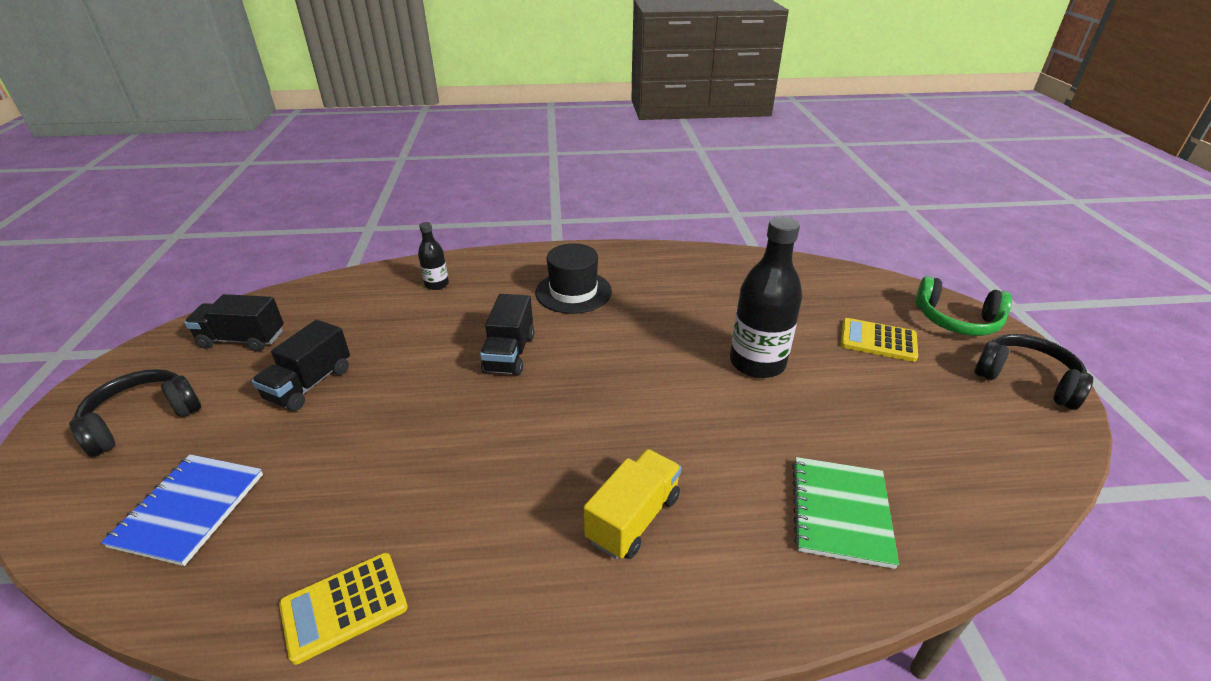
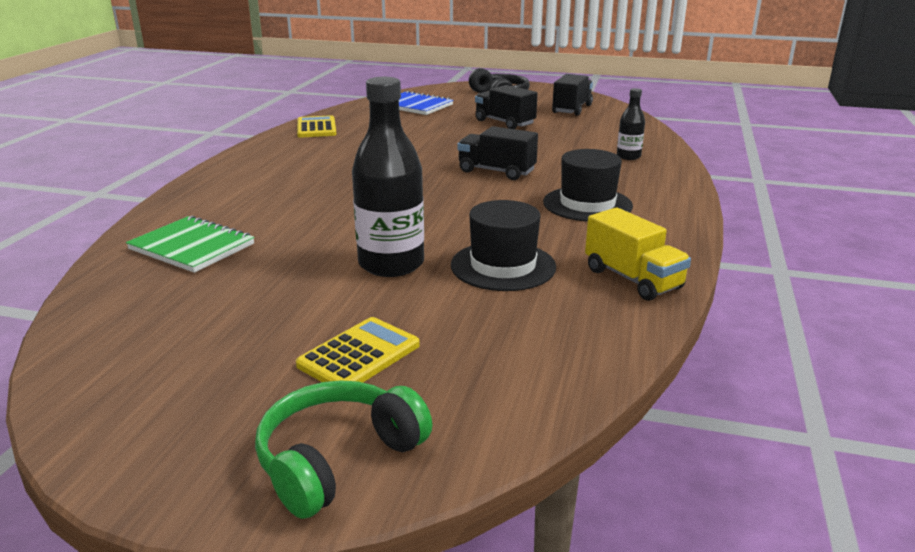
camera: 110 degrees right, 10 degrees down
yellow truck [584,449,681,559] -> yellow truck moved to [585,207,691,301]
black headphones [974,334,1093,410] -> none
none -> black hat [451,200,556,291]

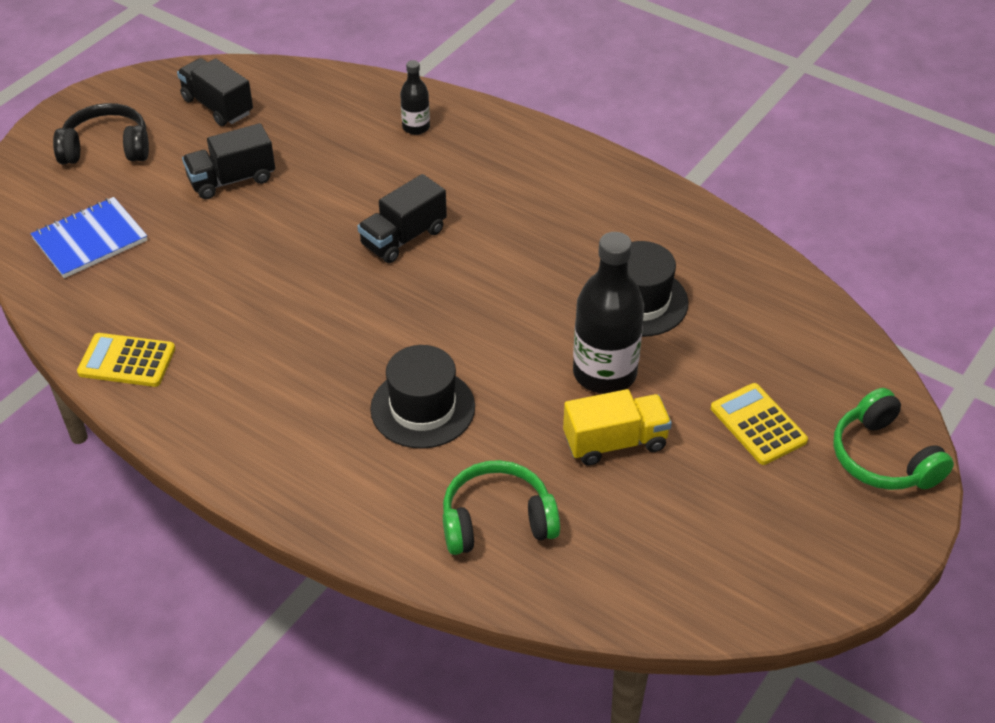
camera: 70 degrees left, 20 degrees up
green notebook [126,215,255,273] -> green headphones [443,460,560,555]
black hat [543,149,633,222] -> black hat moved to [370,345,475,449]
yellow truck [585,207,691,301] -> yellow truck moved to [563,389,672,466]

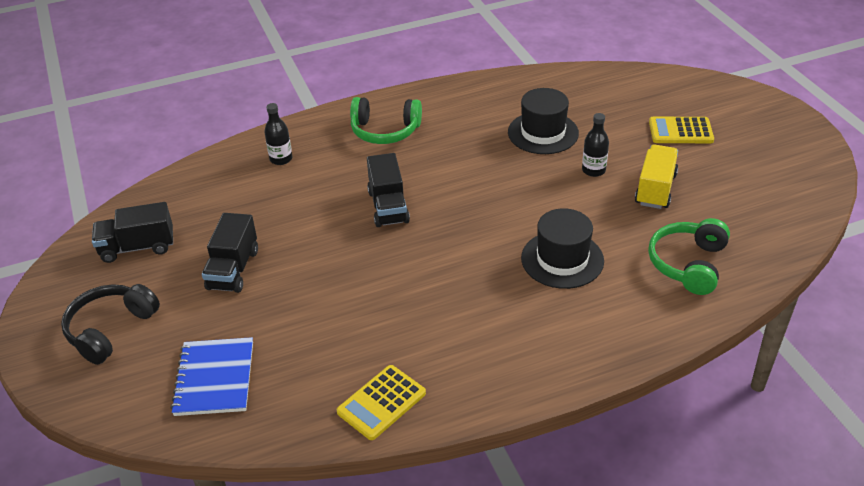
camera: 55 degrees left, 5 degrees down
black bottle [573,232,644,394] -> black bottle [582,113,609,177], size x0.51
green headphones [833,388,954,490] -> green headphones moved to [350,97,422,144]

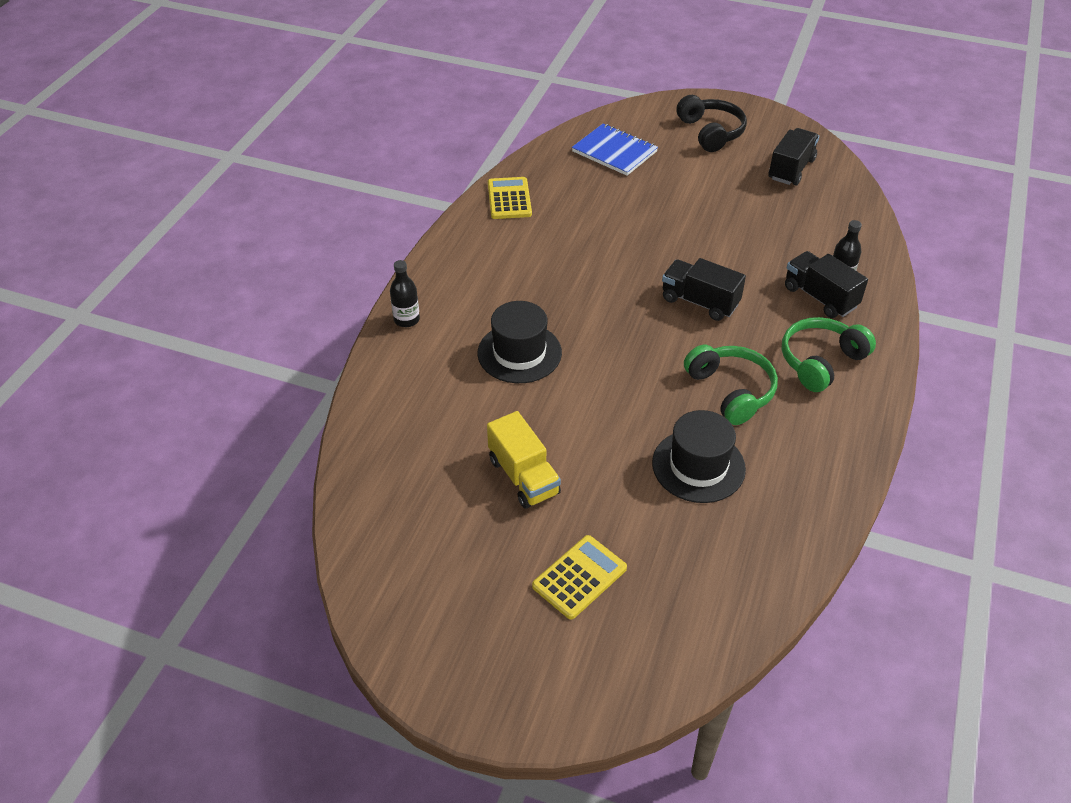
camera: 130 degrees right, 5 degrees up
black truck [202,213,258,293] -> black truck moved to [785,251,868,318]
black bottle [582,113,609,177] -> black bottle moved to [390,260,420,327]
green headphones [648,218,730,295] -> green headphones moved to [684,345,778,425]

